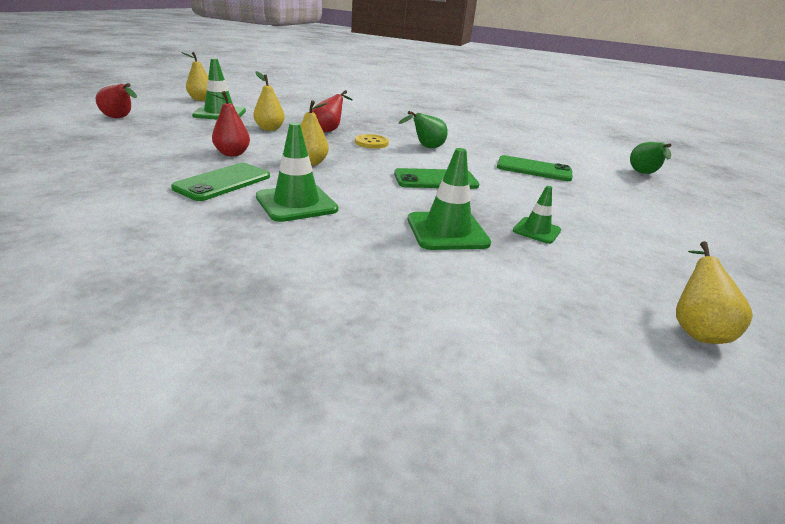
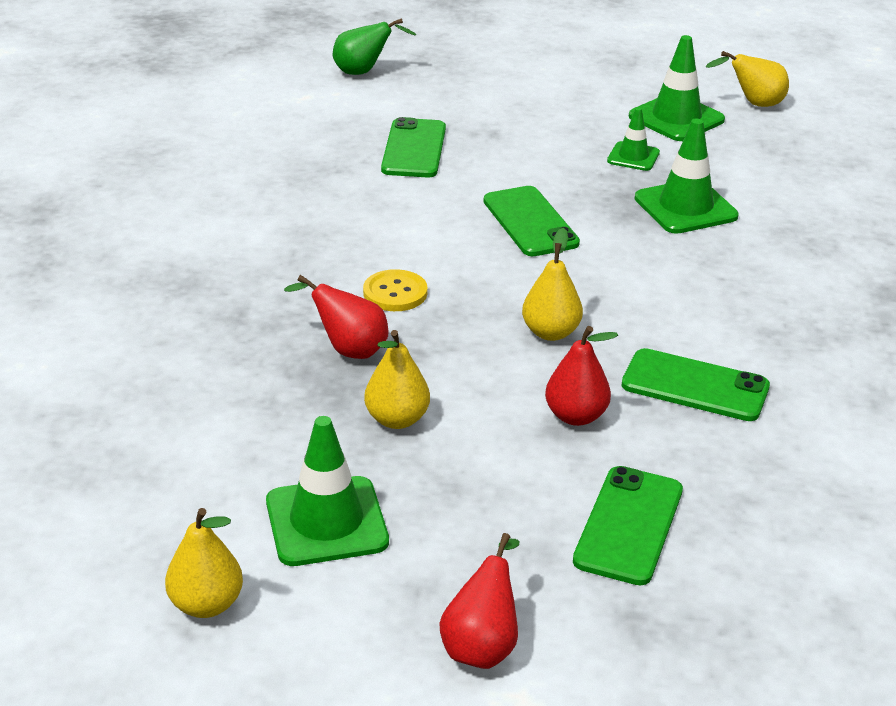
camera: 100 degrees left, 5 degrees up
green traffic cone [256,122,339,222] -> green traffic cone moved to [629,35,725,141]
green pear [399,111,448,148] -> none
none -> green phone [573,466,683,585]

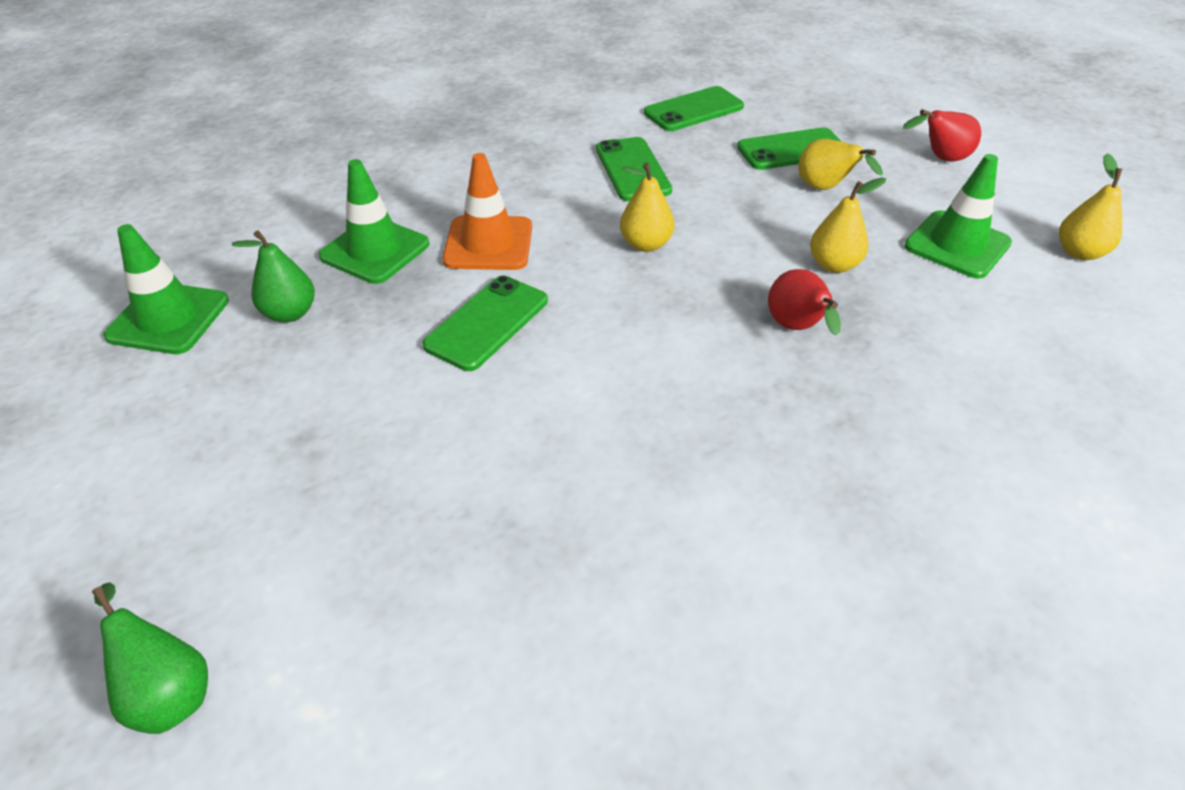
camera: 125 degrees left, 10 degrees up
yellow button [363,269,428,311] -> none
green phone [381,117,446,177] -> green phone moved to [644,86,744,131]
red pear [545,326,618,426] -> none
green traffic cone [607,107,660,171] -> green pear [232,230,315,322]
yellow pear [706,51,789,107] -> yellow pear moved to [798,139,883,190]
none -> orange traffic cone [442,153,532,270]

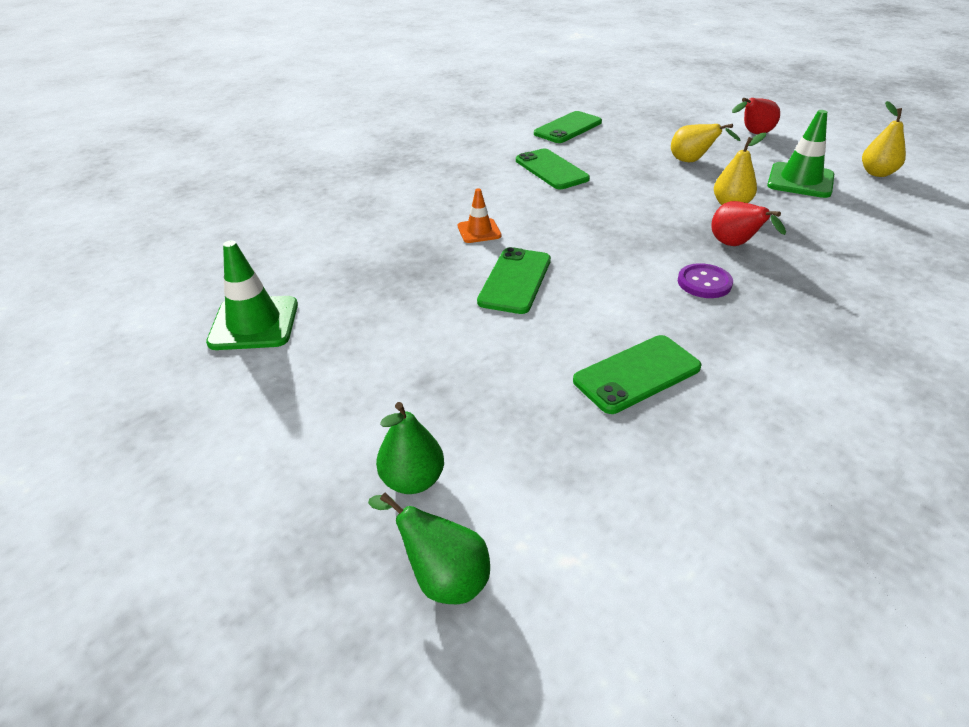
camera: 15 degrees left, 5 degrees down
green pear [232,230,315,322] -> green pear moved to [376,402,444,494]
green traffic cone [319,159,429,284] -> none
orange traffic cone [442,153,532,270] -> orange traffic cone [458,188,502,243], size x0.59
yellow pear [620,162,674,252] -> none
green phone [737,127,841,170] -> green phone moved to [573,335,701,414]
none -> purple button [678,263,733,298]

